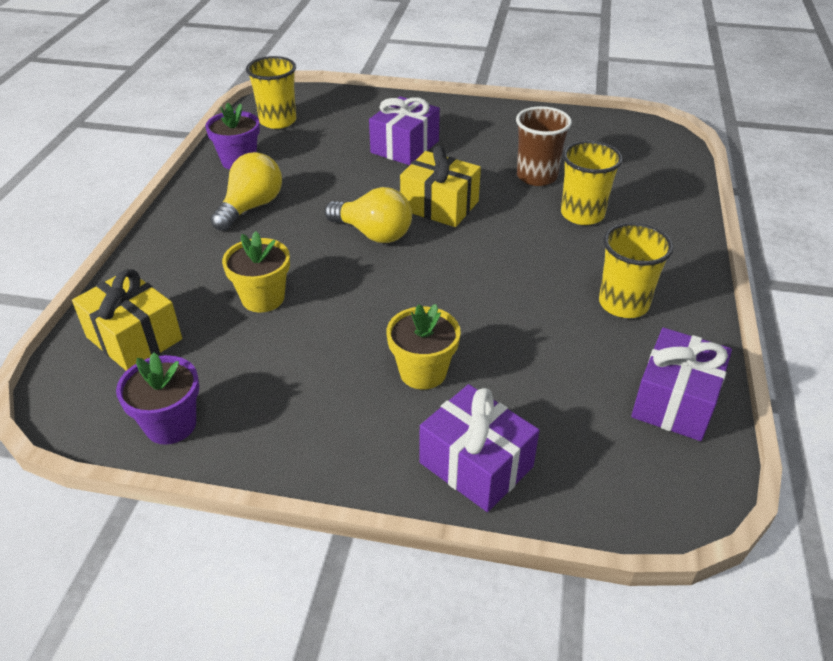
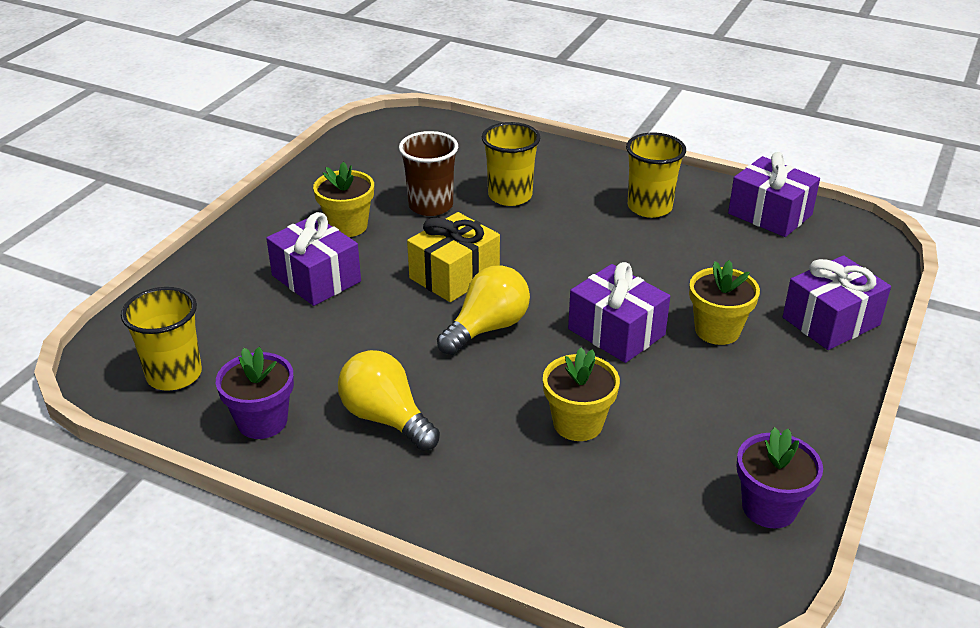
camera: 75 degrees left, 5 degrees down
yellow gift [72,269,182,371] -> none
none -> yellow flower pot [313,162,374,237]
none -> purple gift [568,262,670,363]

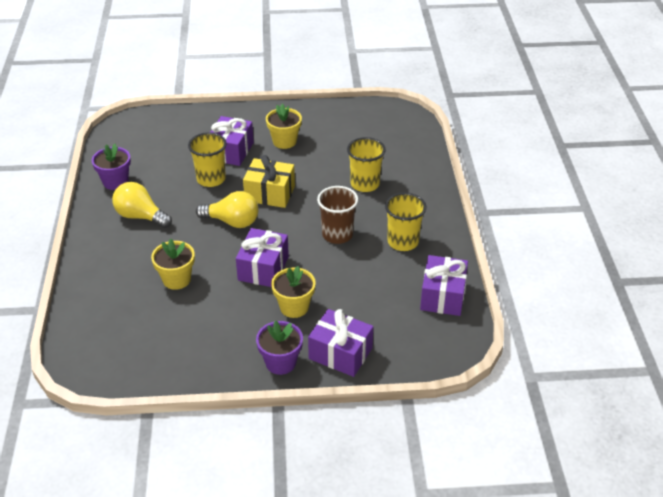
camera: 60 degrees right, 5 degrees up
yellow cup [121,287,202,391] -> yellow cup moved to [188,132,226,187]
yellow light bulb [338,350,440,451] -> yellow light bulb turned 75 degrees counterclockwise [112,182,172,228]
brown cup [399,131,458,216] -> brown cup moved to [317,186,358,244]
purple flower pot [737,427,823,529] -> purple flower pot moved to [256,321,303,375]

